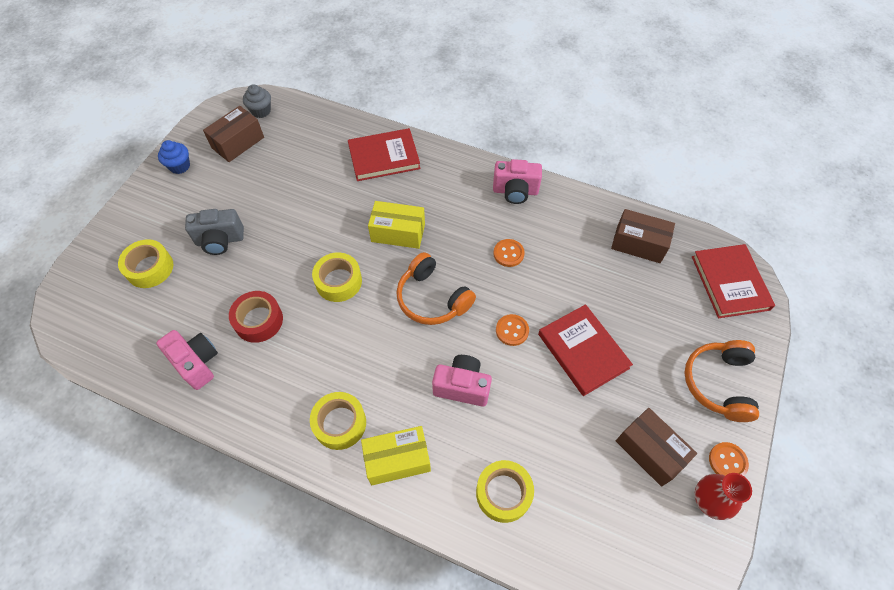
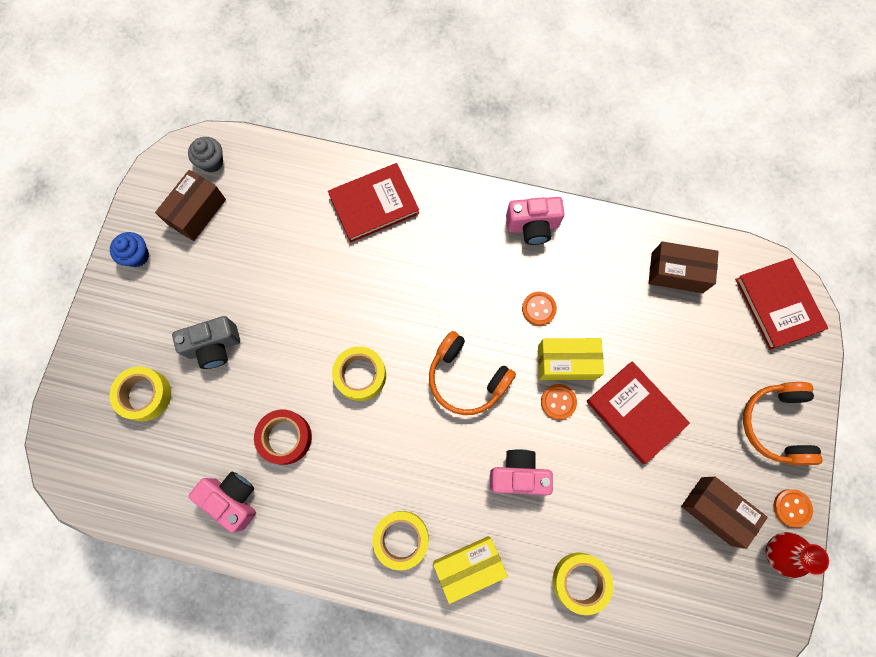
camera: 10 degrees left, 15 degrees up
yellow box [368,201,425,249] -> yellow box moved to [538,338,604,380]

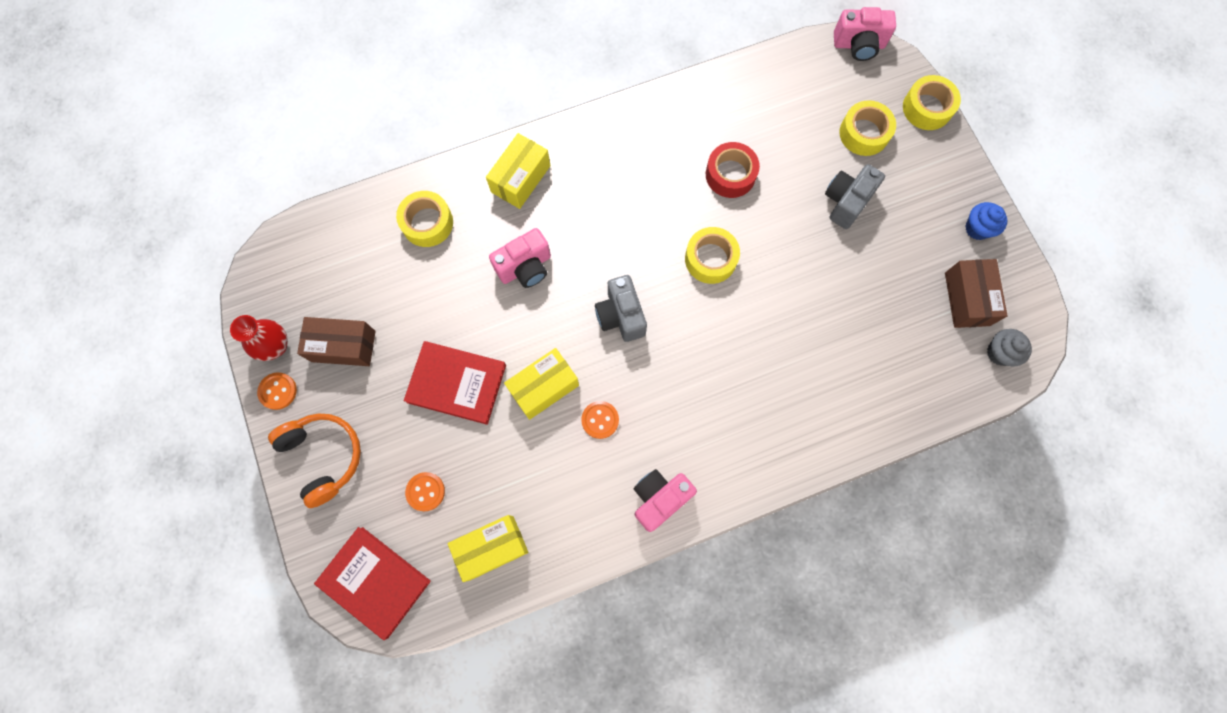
camera: 145 degrees right, 0 degrees up
pink camera [188,472,256,533] -> pink camera moved to [834,7,896,61]
red book [328,163,419,243] -> none
yellow tape [373,511,429,570] -> yellow tape moved to [903,75,961,130]
orange headphones [429,331,516,415] -> grey camera [595,275,647,342]
orange button [541,384,577,420] -> orange button moved to [405,472,445,511]
brown box [648,241,719,293] -> yellow box [448,515,528,582]

